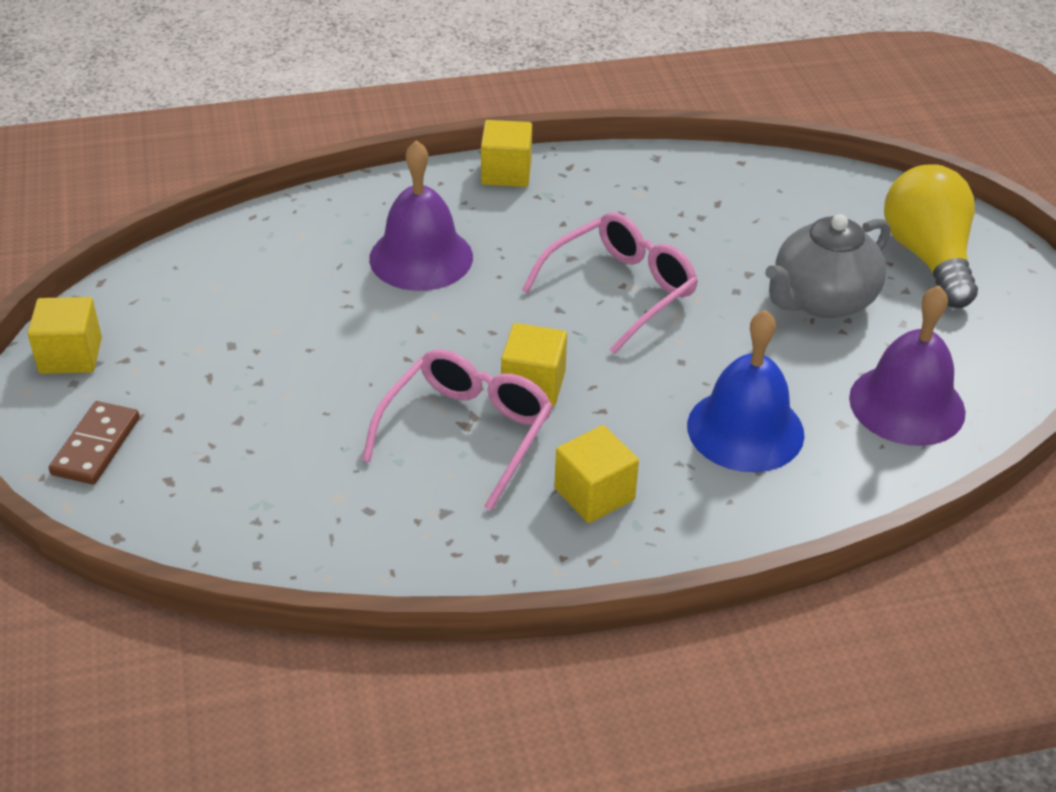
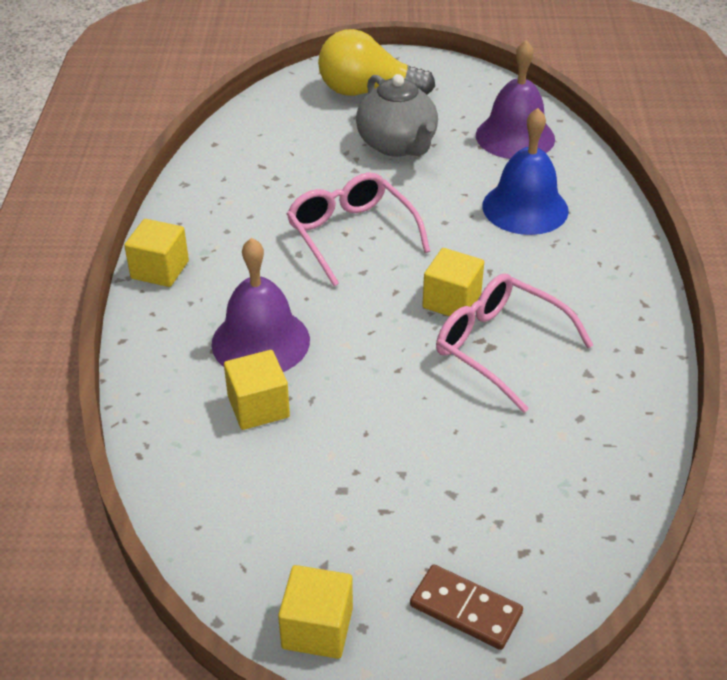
camera: 75 degrees left, 0 degrees up
yellow cube [554,425,639,523] -> yellow cube moved to [224,350,290,430]

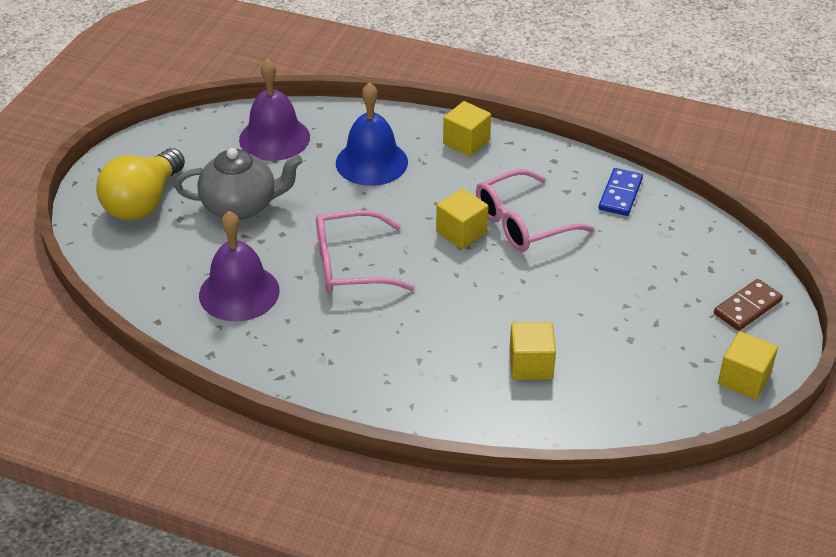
camera: 70 degrees left, 0 degrees up
yellow cube [124,219,189,287] -> yellow cube moved to [443,101,491,156]
purple bell [211,238,310,372] -> purple bell moved to [199,211,280,321]
none -> blue domino [599,168,643,216]

